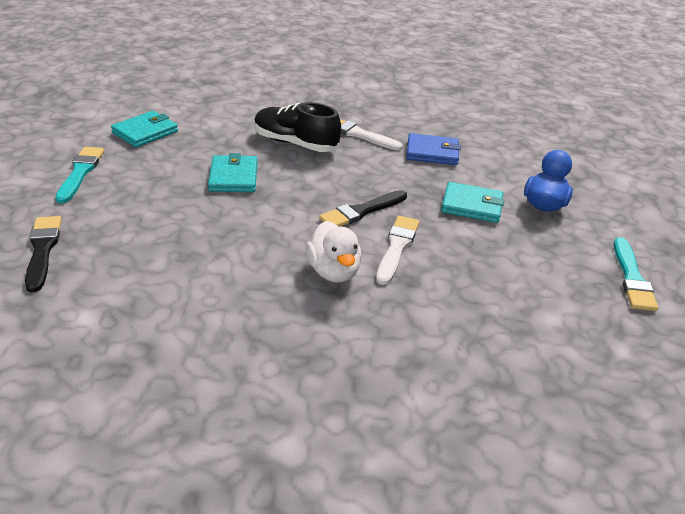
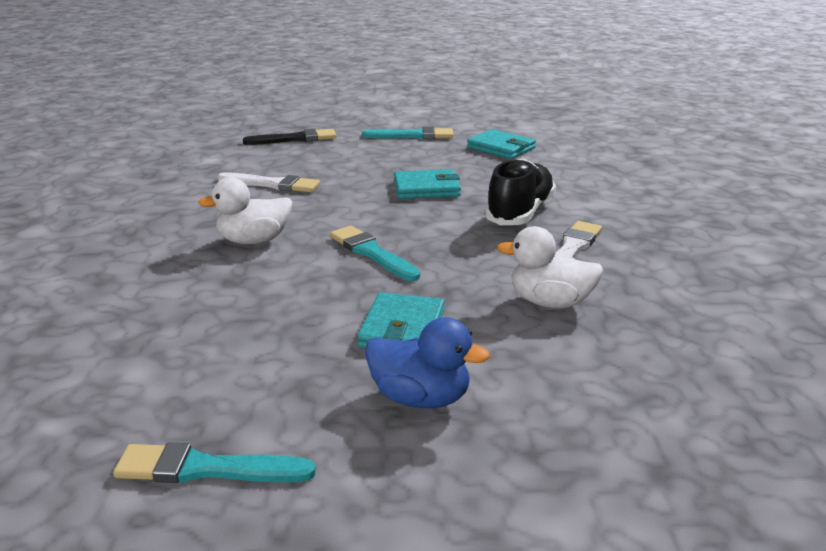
camera: 90 degrees right, 10 degrees down
black brush [319,190,407,227] -> turquoise brush [330,226,420,281]
white brush [376,216,420,285] -> white brush moved to [217,172,320,192]
blue wallet [406,133,461,165] -> white duck [497,226,604,308]

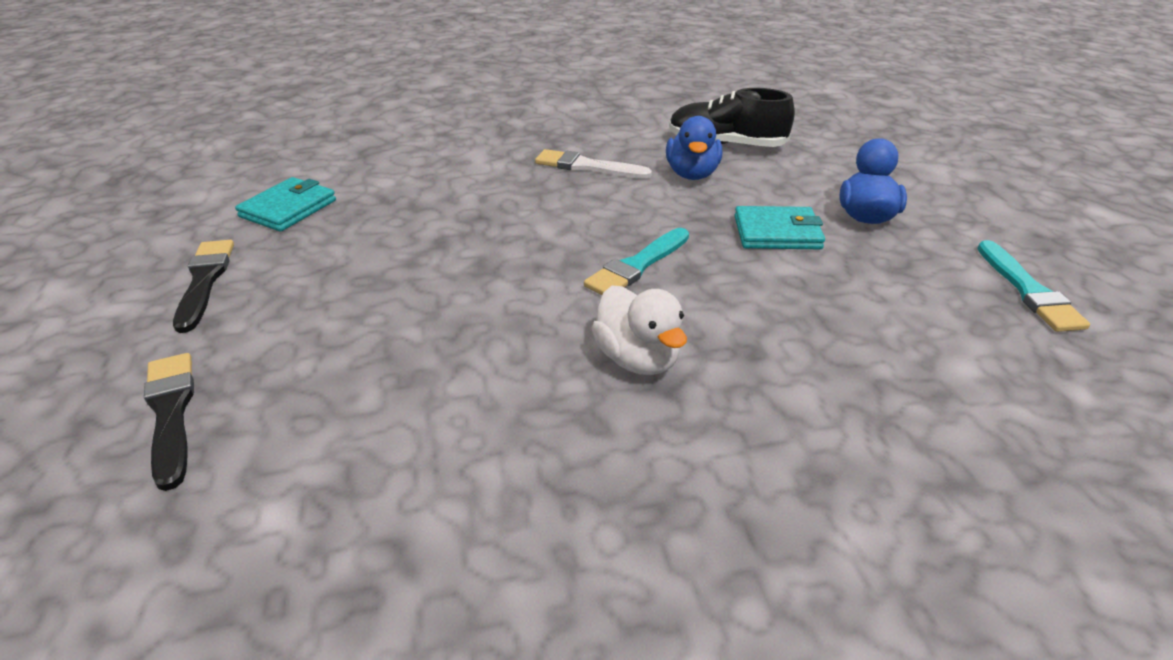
camera: 100 degrees left, 10 degrees up
white brush [217,172,320,192] -> none
turquoise brush [362,127,453,139] -> black brush [173,240,234,333]
turquoise wallet [394,169,461,199] -> none
black shoe [485,159,556,225] -> black shoe moved to [669,88,795,147]
white duck [497,226,604,308] -> blue duck [666,116,722,180]

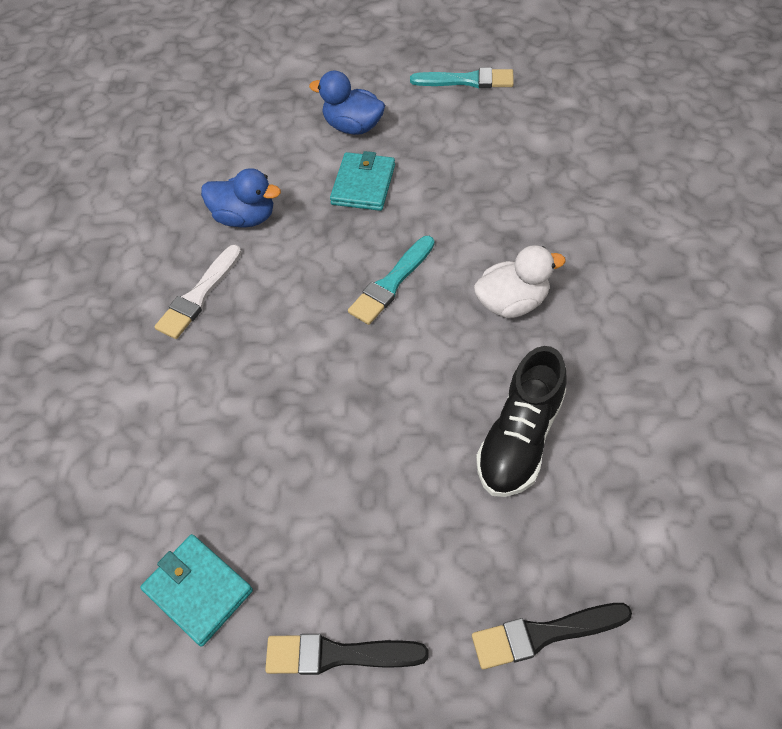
camera: 75 degrees left, 20 degrees up
turquoise brush [584,228,689,295] -> turquoise brush turned 75 degrees clockwise [348,236,435,325]
black shoe [669,88,795,147] -> black shoe moved to [476,346,566,497]

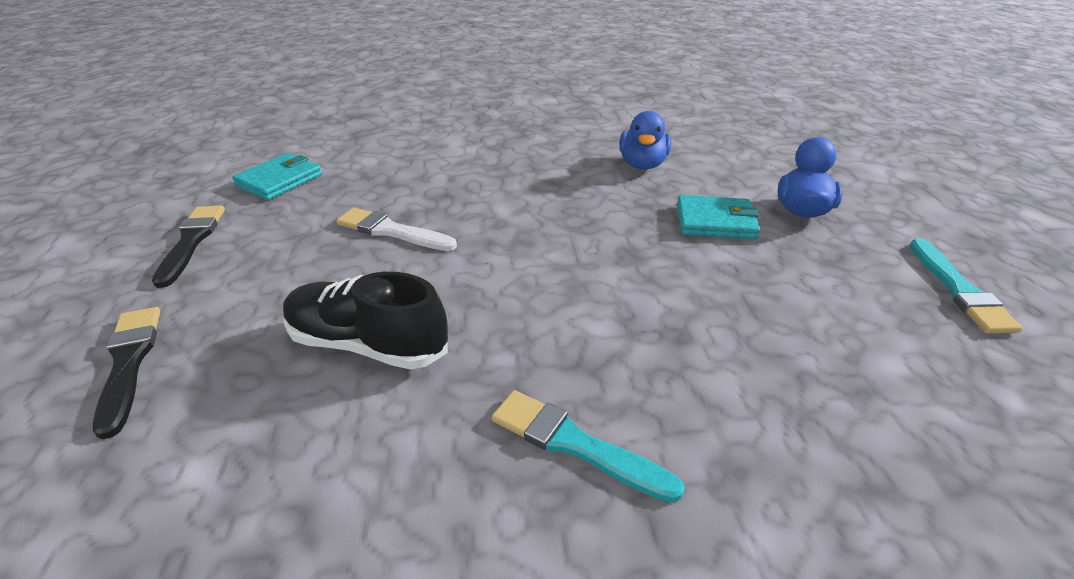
camera: 80 degrees right, 20 degrees down
white brush [154,245,242,339] -> white brush moved to [336,208,457,251]
turquoise brush [348,236,435,325] -> turquoise brush moved to [492,390,685,503]
white duck [474,245,566,318] -> none

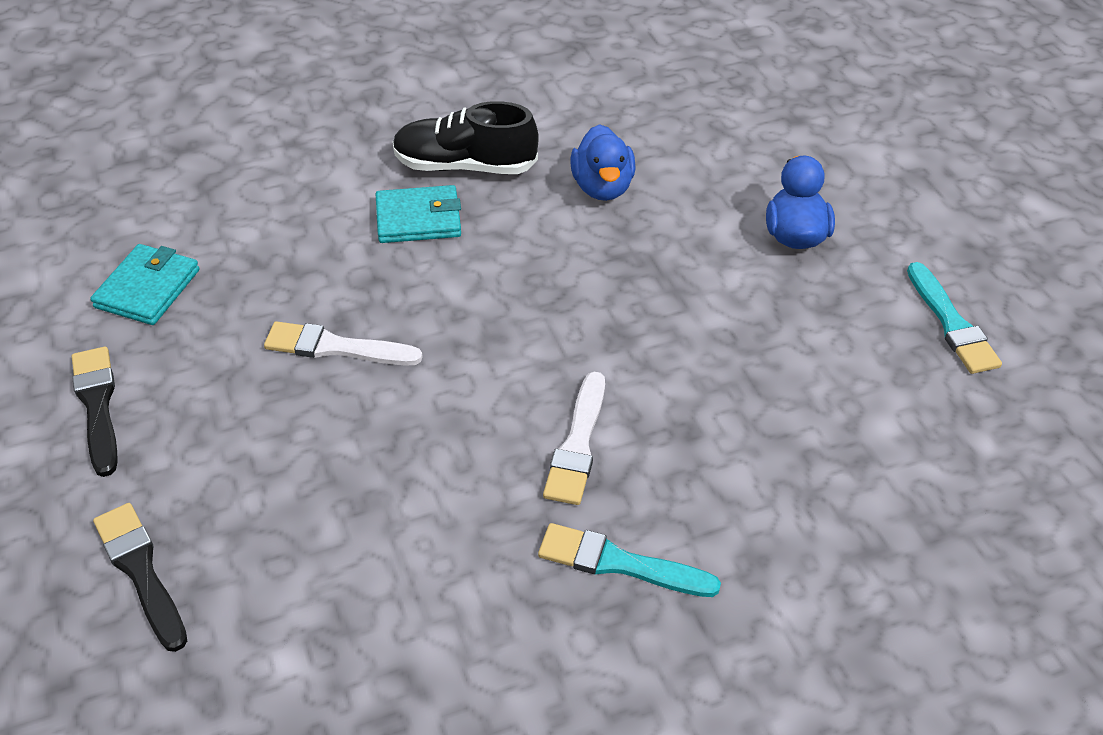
camera: 15 degrees left, 10 degrees up
black shoe [283,272,448,370] -> black shoe moved to [392,101,539,174]
turquoise wallet [677,195,760,239] -> turquoise wallet moved to [376,185,461,243]
none -> white brush [543,372,605,505]

